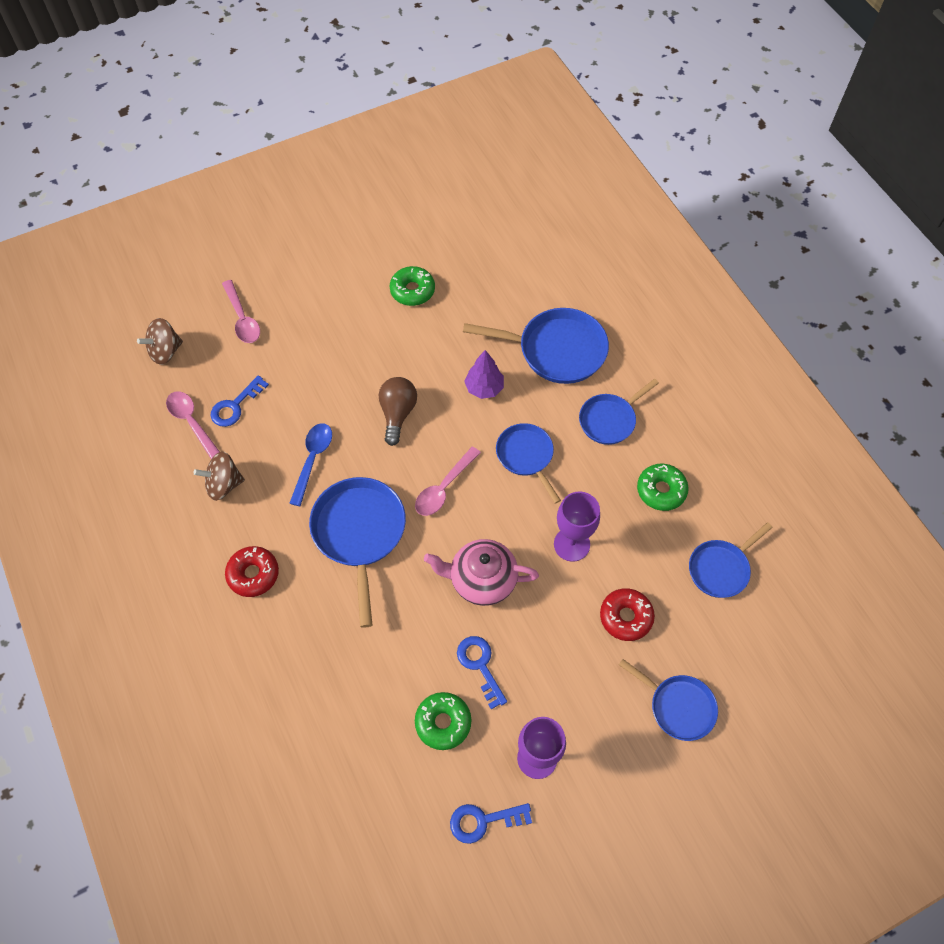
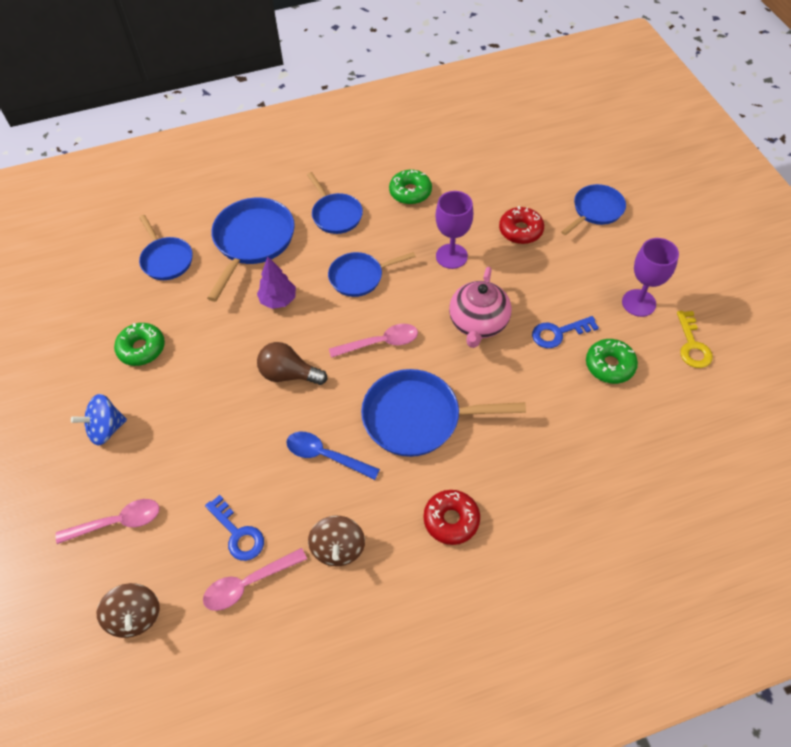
camera: 80 degrees left, 5 degrees down
pink spoon [415,446,481,516] -> pink spoon turned 60 degrees counterclockwise [329,324,418,358]
blue key [450,803,532,844] -> yellow key [677,311,713,368]
blue pan [689,522,773,598] -> blue pan moved to [139,215,193,280]
none -> blue spinning top [71,394,127,446]

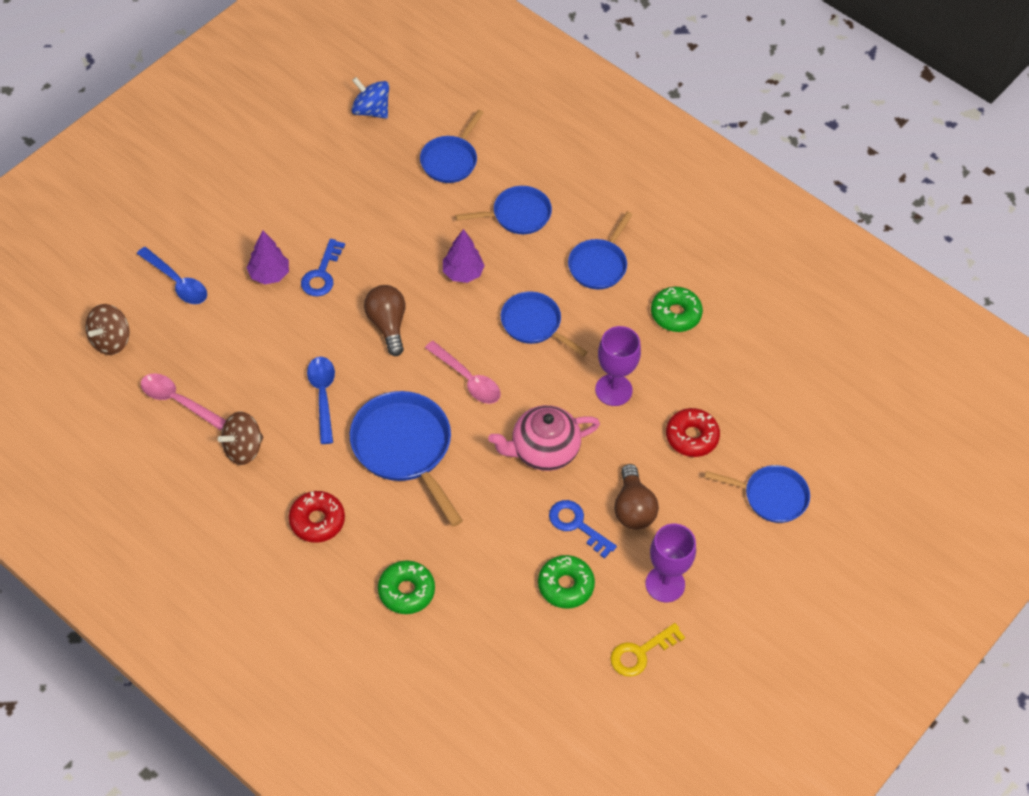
camera: 55 degrees right, 0 degrees up
pink spoon [56,499,160,544] -> blue spoon [137,247,207,304]
blue spinning top [71,394,127,446] -> blue spinning top moved to [352,77,389,119]
green donut [114,323,165,366] -> green donut moved to [378,560,435,614]
blue key [205,495,264,561] -> blue key moved to [301,239,345,296]
blue pan [207,198,295,302] -> blue pan [456,186,552,234], size x0.63
none -> purple tree [247,231,289,285]
none -> brown light bulb [614,464,659,530]

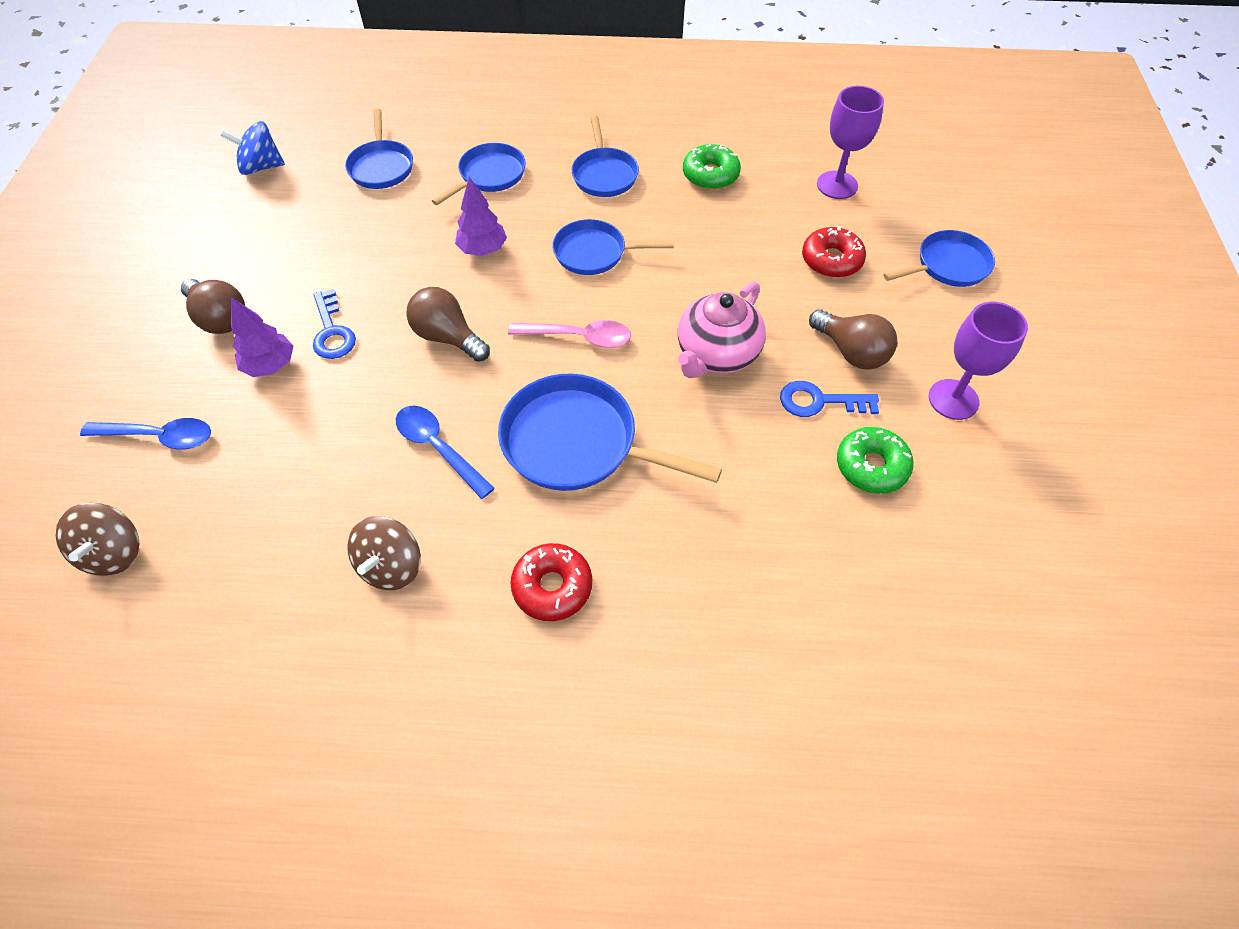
camera: 35 degrees left, 0 degrees up
pink spoon [141,373,226,430] -> none
green donut [378,560,435,614] -> none
purple goblet [595,326,641,406] -> purple goblet moved to [817,86,884,199]
yellow key [610,623,685,677] -> none
none -> brown light bulb [181,279,245,334]

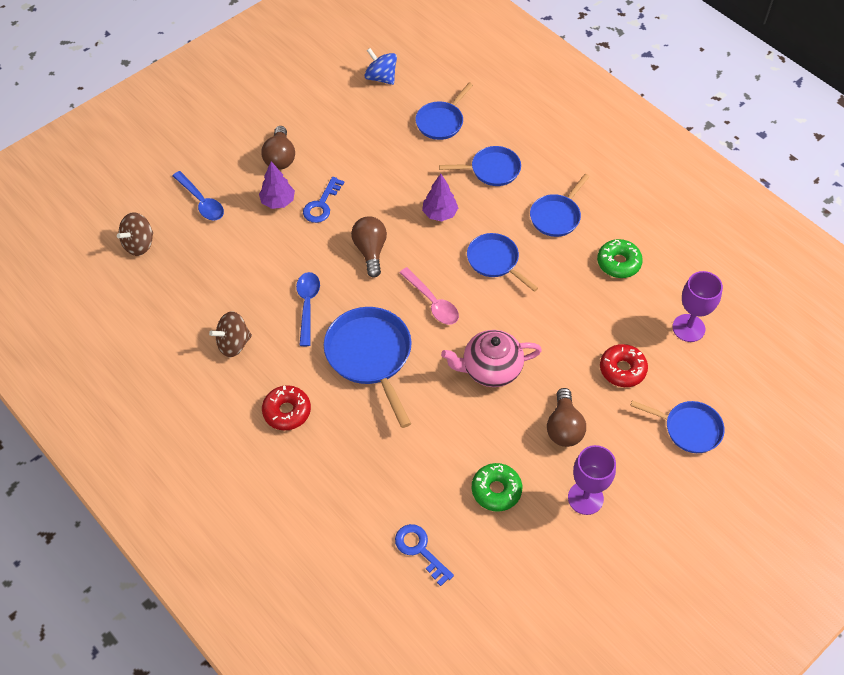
camera: 45 degrees right, 0 degrees up
blue key [780,381,879,417] -> blue key moved to [395,524,454,586]

